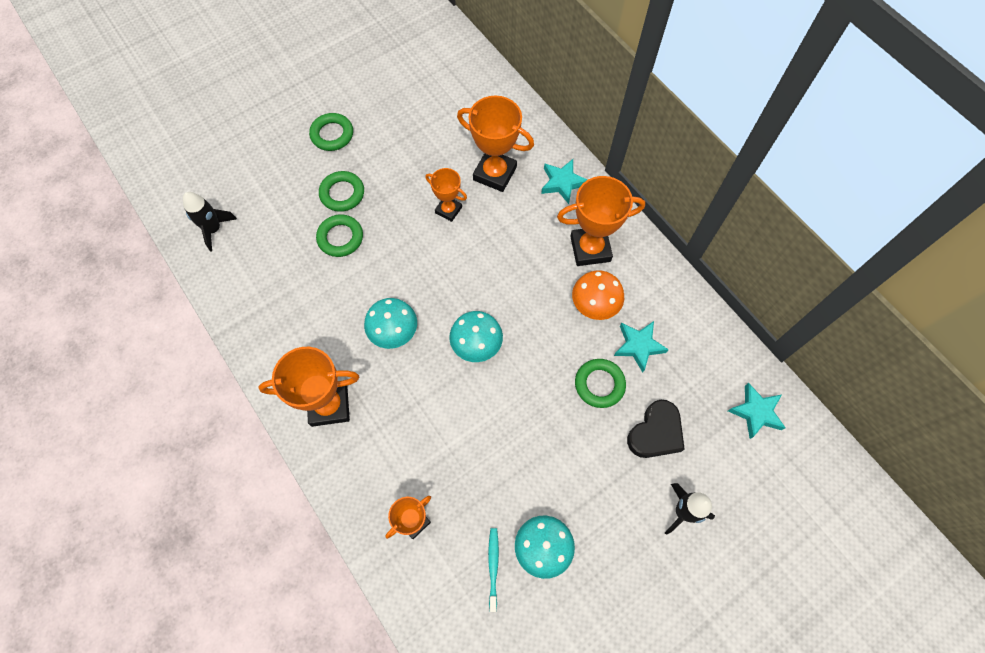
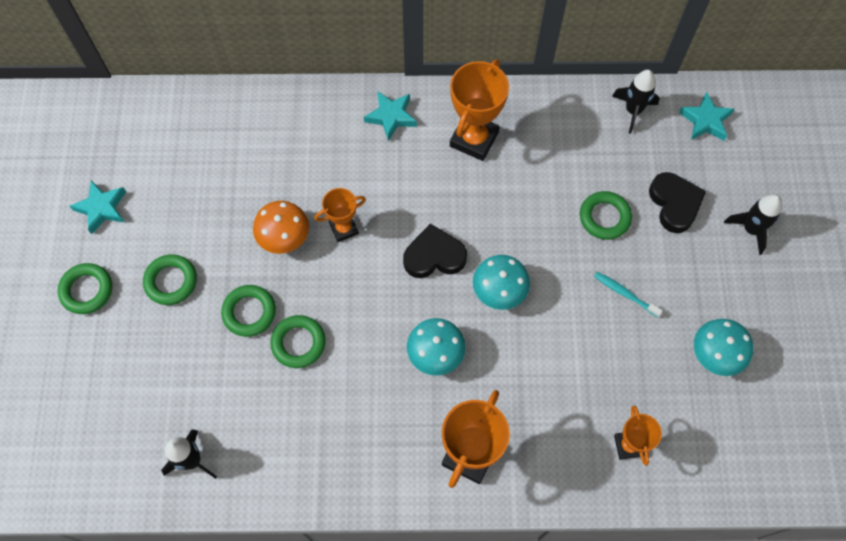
camera: 55 degrees left, 0 degrees up
orange trophy [457,96,534,192] -> none
turquoise toothbrush [488,528,499,612] -> turquoise toothbrush moved to [594,272,663,317]
orange mushroom [572,270,624,320] -> orange mushroom moved to [253,201,309,254]
turquoise star [614,321,669,372] -> turquoise star moved to [70,180,126,234]
none -> green ring [58,263,112,314]
none -> black heart [403,224,467,278]
none -> black rocket [612,70,660,134]

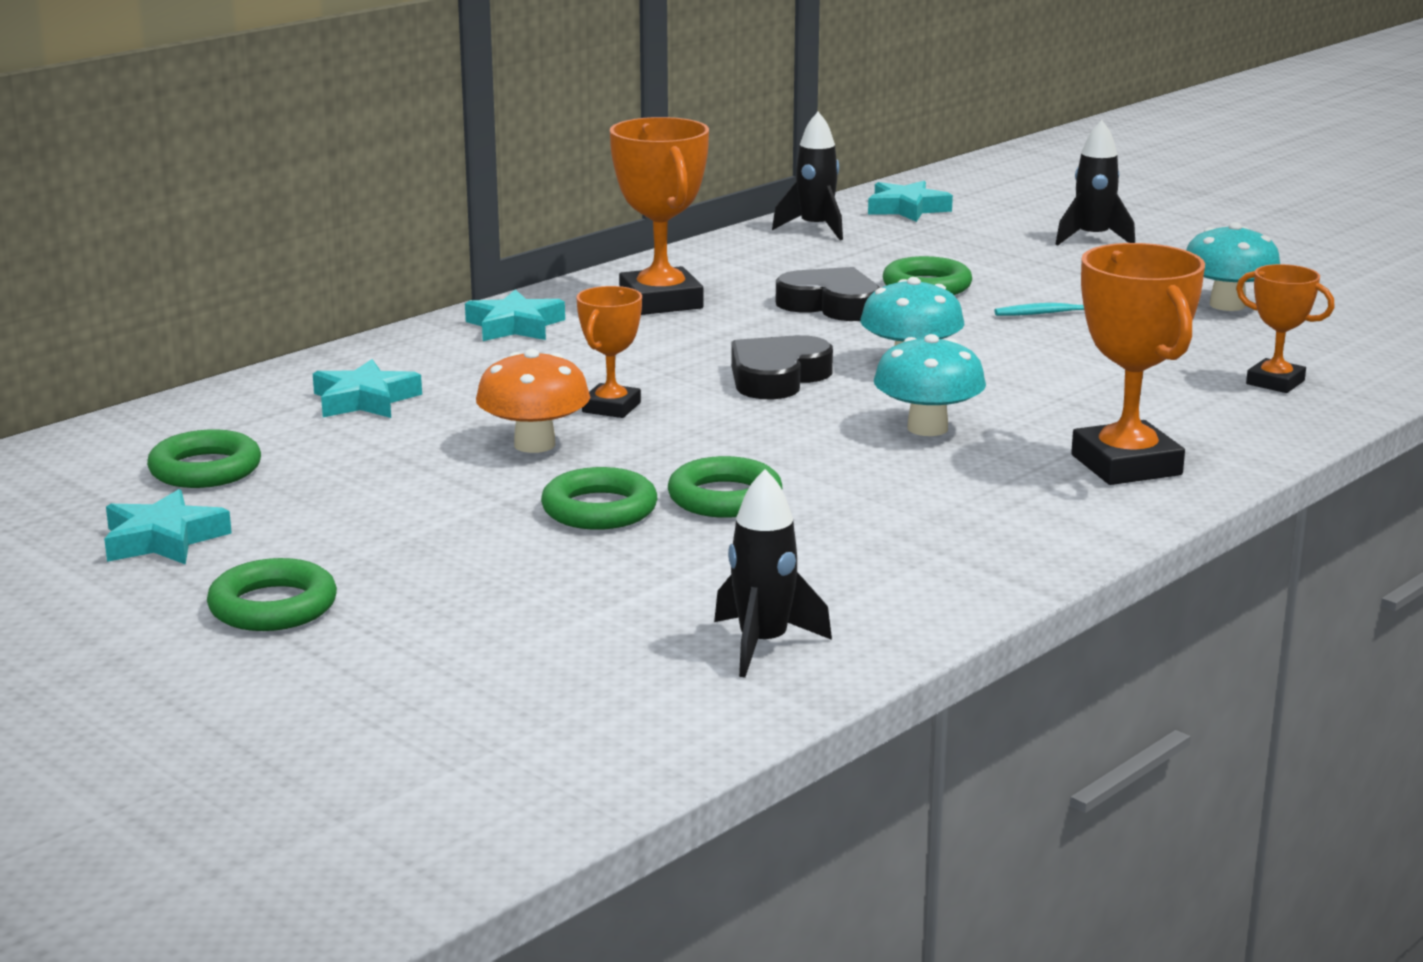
camera: 45 degrees left, 45 degrees down
green ring [143,254,197,305] -> green ring moved to [147,429,261,488]
black heart [649,172,706,233] -> black heart moved to [776,267,880,321]
none -> turquoise star [313,359,422,418]

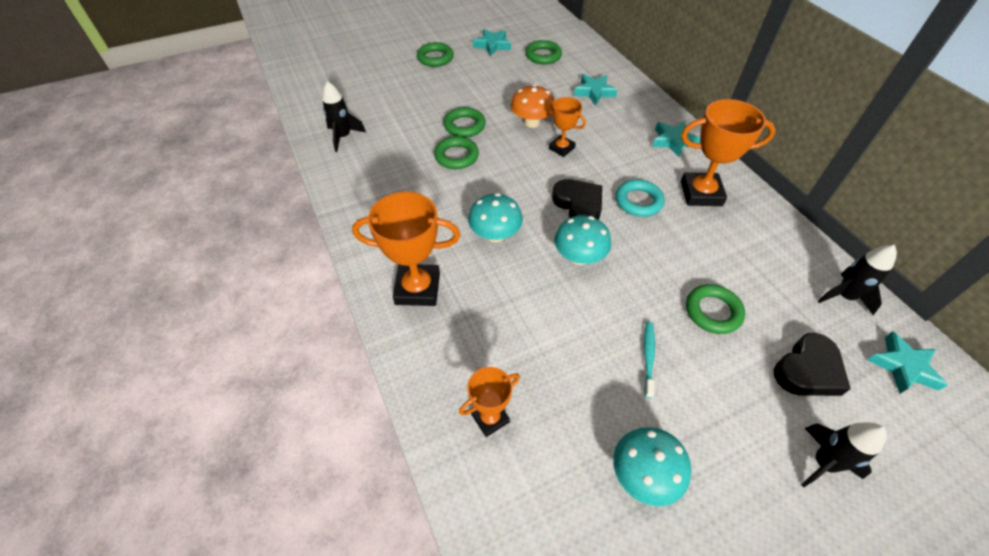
camera: 110 degrees right, 30 degrees up
black heart [776,267,880,321] -> black heart moved to [774,333,851,396]
none -> turquoise ring [616,179,665,217]

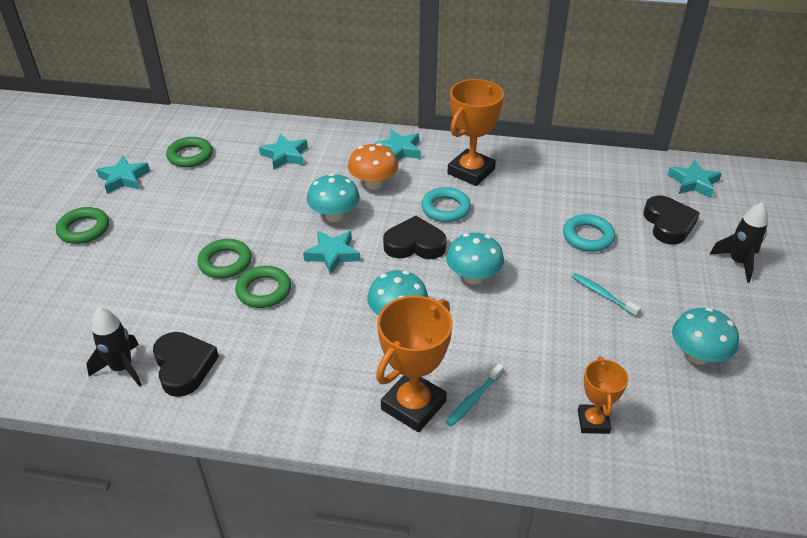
camera: 55 degrees left, 10 degrees down
orange mushroom [511,84,554,128] -> orange mushroom moved to [348,143,398,190]
orange trophy [547,97,586,157] -> turquoise mushroom [307,173,360,222]
green ring [686,284,745,334] -> turquoise ring [563,214,615,252]
black rocket [818,245,897,315] -> none
none -> black heart [153,332,219,397]
none -> turquoise star [303,231,360,275]
none -> turquoise toothbrush [446,364,504,427]

